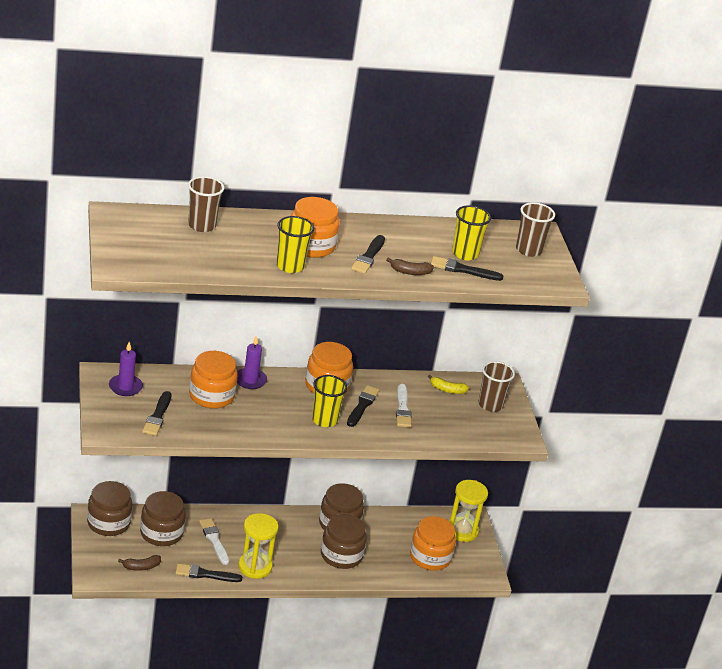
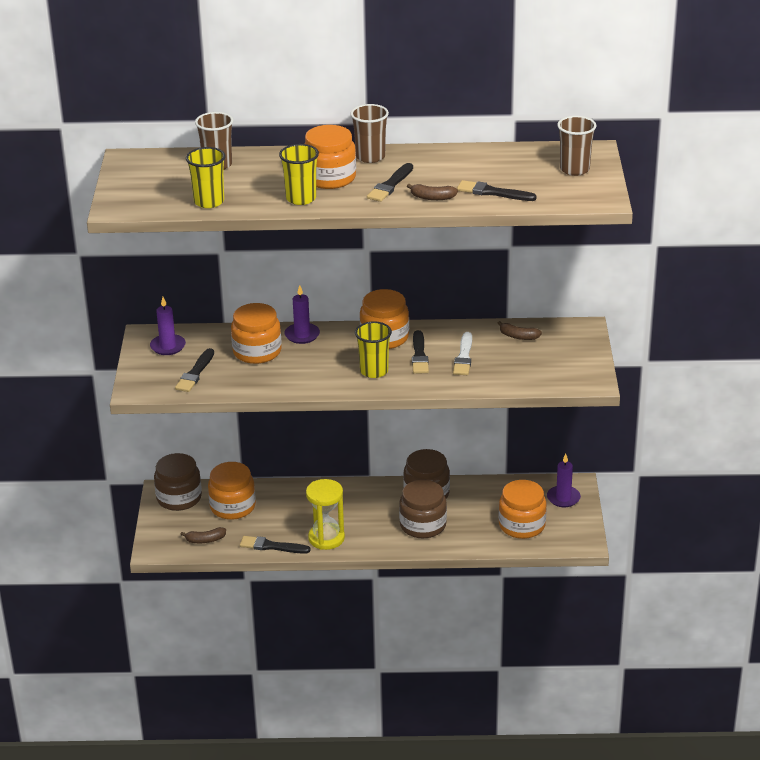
camera: 15 degrees right, 0 degrees up
brown jar [140,491,186,546] -> orange jar [208,462,256,520]
white brush [199,518,229,565] -> none
black brush [347,385,380,427] -> black brush turned 150 degrees clockwise [412,330,429,374]
yellow banana [428,375,469,394] -> brown banana [498,321,542,340]
yellow hourglass [449,480,488,542] -> purple candle [547,454,581,507]
yellow cup [452,205,491,260] -> yellow cup moved to [186,147,226,208]
brown cup [478,361,515,412] -> brown cup moved to [350,104,389,163]

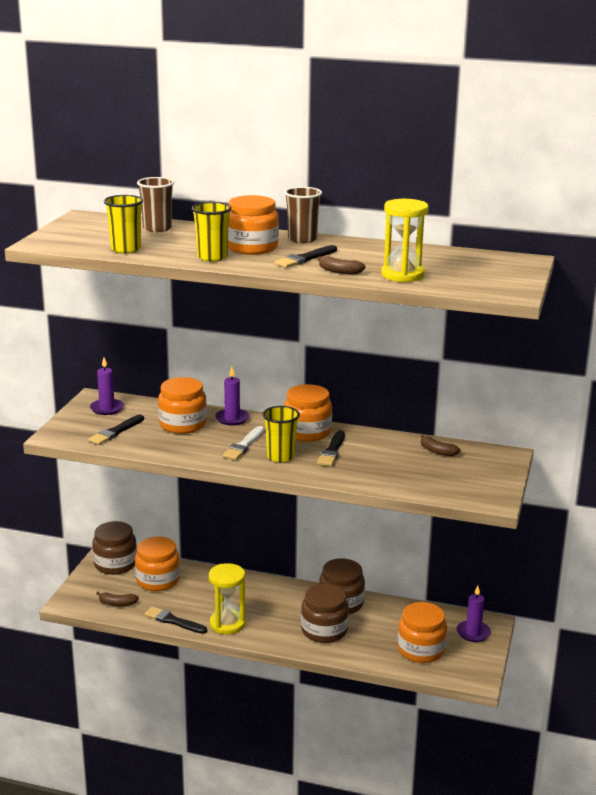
camera: 15 degrees right, 10 degrees down
white brush [453,332,472,375] -> white brush moved to [223,426,264,460]
black brush [457,180,537,201] -> yellow hourglass [381,199,429,282]
brown cup [557,116,596,176] -> none

